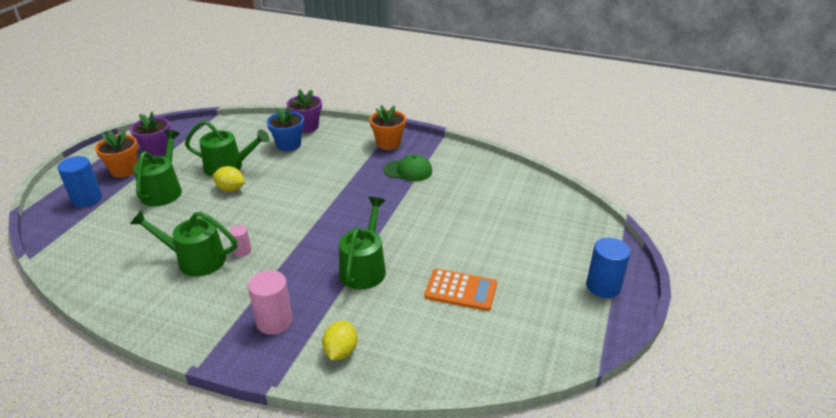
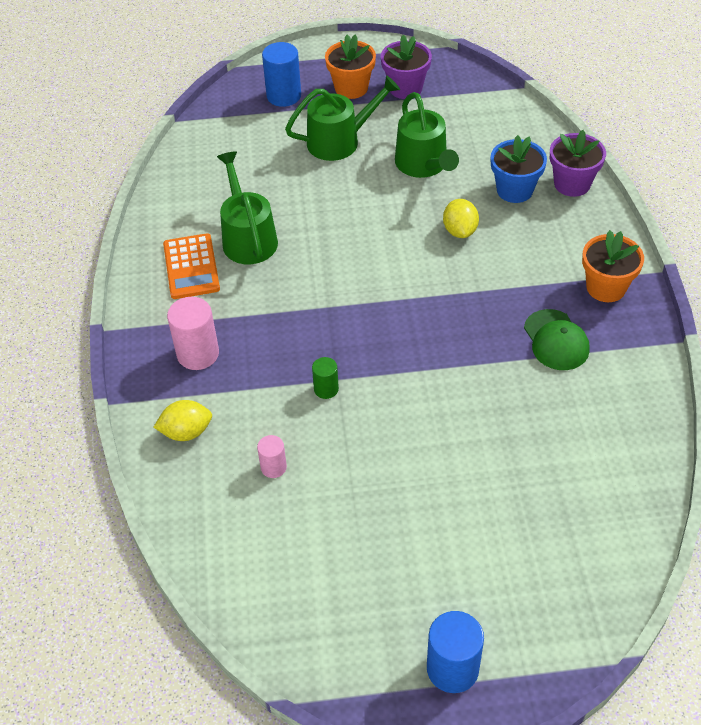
camera: 65 degrees right, 15 degrees up
yellow lemon [212,166,245,192] -> yellow lemon moved to [443,199,479,238]
pink cylinder [229,225,251,257] -> pink cylinder moved to [257,435,287,478]
green watering can [339,197,386,289] -> green cylinder [312,357,339,399]
orange calculator [424,269,497,311] -> orange calculator moved to [163,233,220,299]

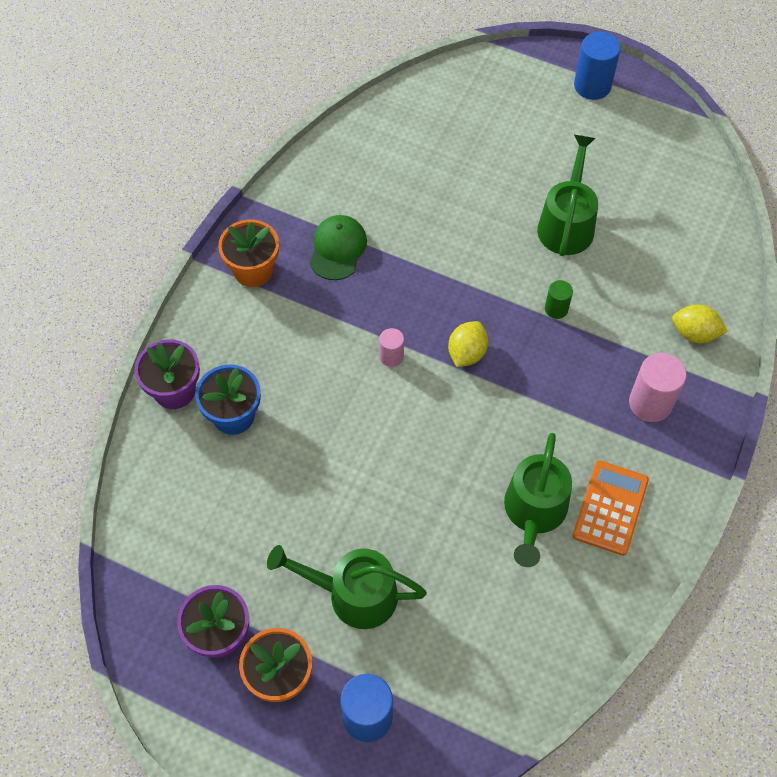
camera: 150 degrees left, 10 degrees up
pink cylinder [257,435,287,478] -> pink cylinder moved to [379,328,404,367]
green watering can [395,92,459,178] -> green watering can moved to [537,135,598,256]
yellow lemon [443,199,479,238] -> yellow lemon moved to [448,321,488,367]

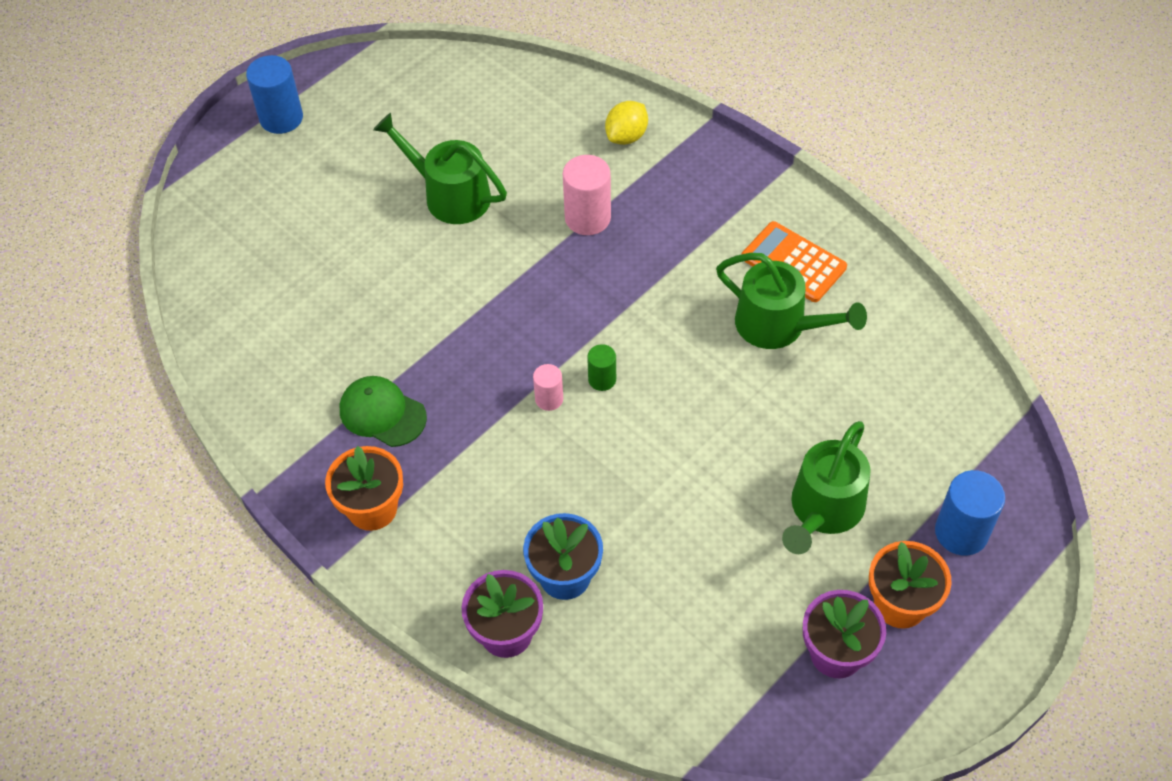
camera: 70 degrees left, 5 degrees down
yellow lemon [448,321,488,367] -> none
green cylinder [545,280,573,319] -> green cylinder moved to [587,344,616,391]
pink cylinder [629,353,686,422] -> pink cylinder moved to [563,155,611,235]

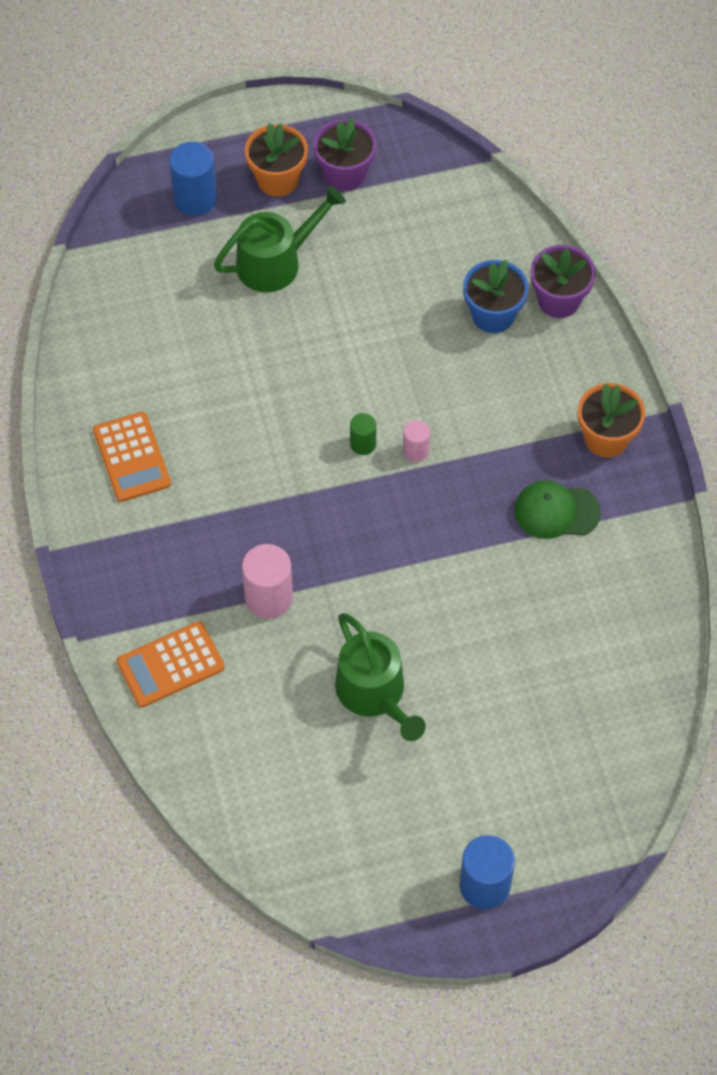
camera: 150 degrees left, 5 degrees up
green cap [340,376,427,447] -> green cap turned 120 degrees clockwise [514,480,601,539]
yellow lemon [605,101,648,145] -> orange calculator [116,621,225,708]
green watering can [716,253,867,349] -> none

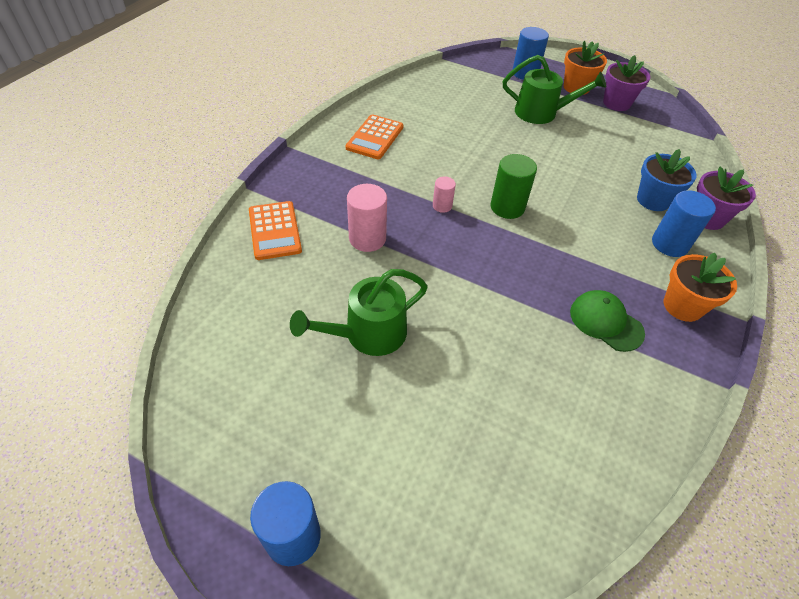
camera: 40 degrees right, 10 degrees down
orange calculator [116,621,225,708] -> orange calculator turned 120 degrees counterclockwise [249,201,302,260]
green watering can [335,613,426,741] -> green watering can turned 45 degrees clockwise [290,269,428,356]
green cylinder [350,413,376,455] -> green cylinder [491,154,537,219], size x1.77
pink cylinder [403,420,430,462] -> pink cylinder moved to [433,176,456,213]
none -> blue cylinder [652,190,716,257]

